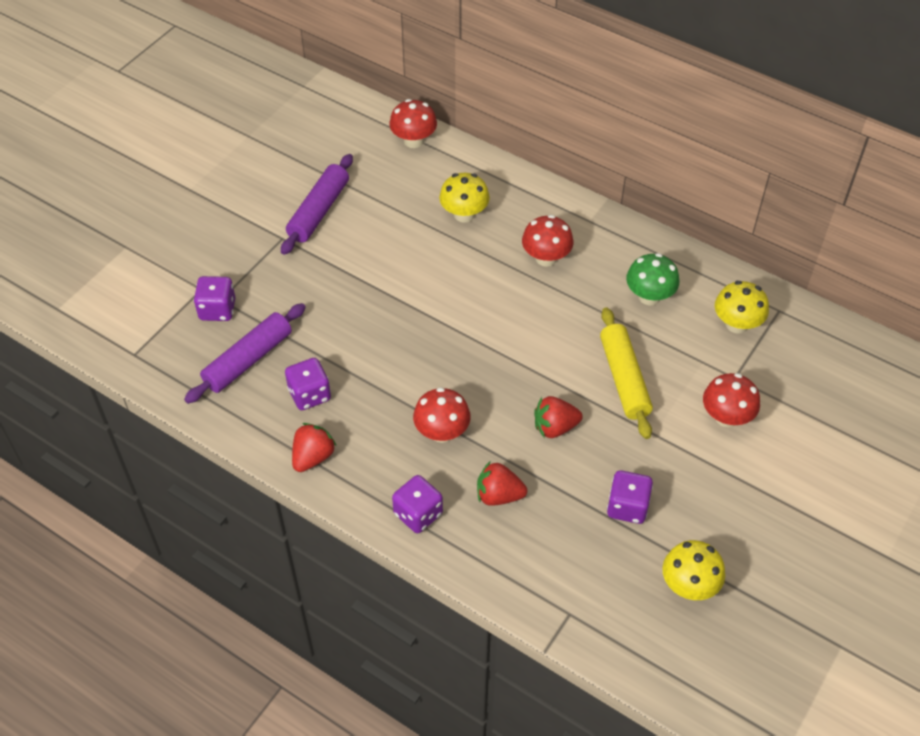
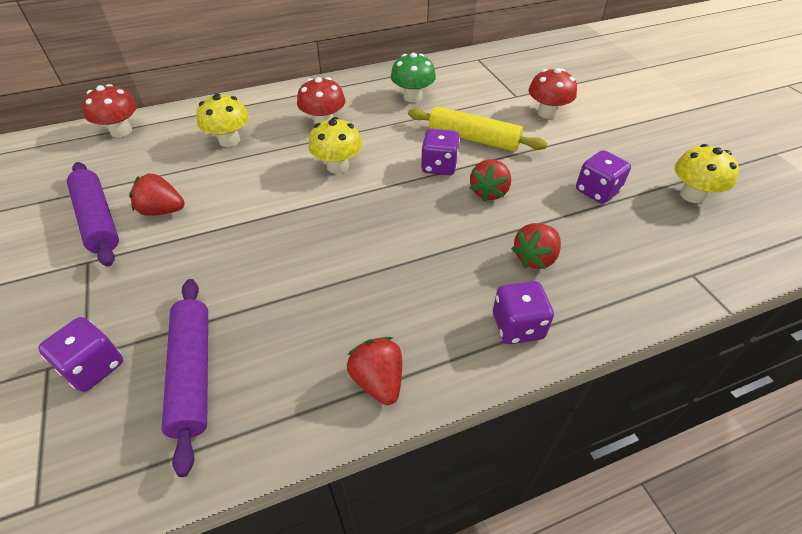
camera: 55 degrees left, 5 degrees down
purple dice [285,358,331,410] -> purple dice moved to [421,129,460,175]
red mushroom [413,387,471,443] -> none
yellow mushroom [715,281,769,333] -> yellow mushroom moved to [309,117,362,174]
none -> red strawberry [129,173,185,216]

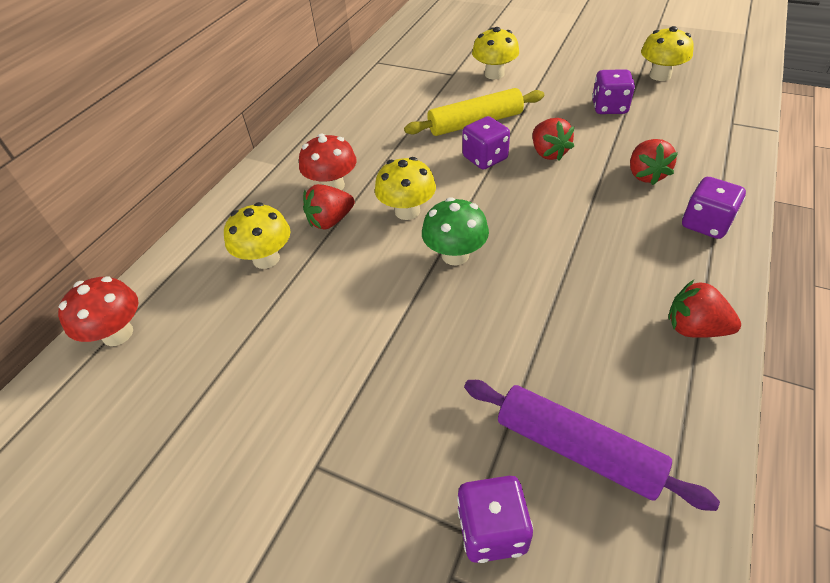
camera: 40 degrees left, 0 degrees up
purple rolling pin [67,162,119,267] -> none
red strawberry [129,173,185,216] -> red strawberry moved to [303,184,354,230]
green mushroom [391,53,436,102] -> green mushroom moved to [422,197,489,265]
red mushroom [528,68,577,119] -> yellow mushroom [472,27,519,79]

